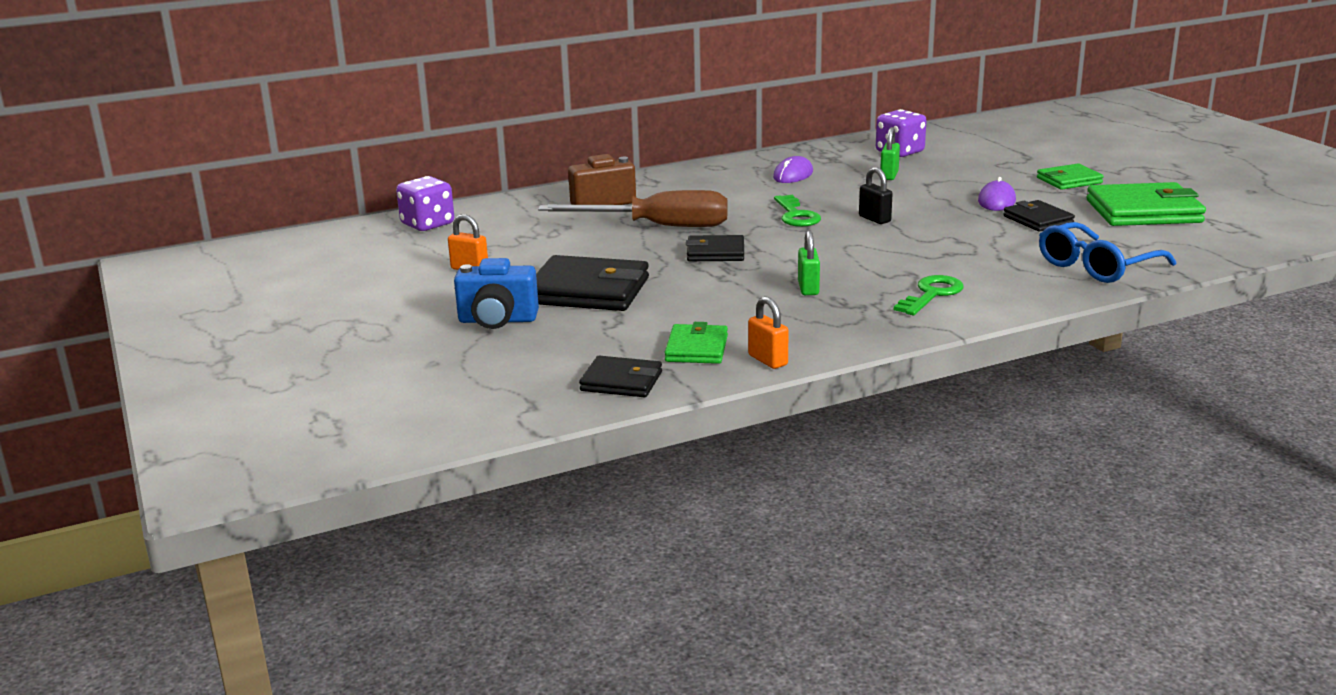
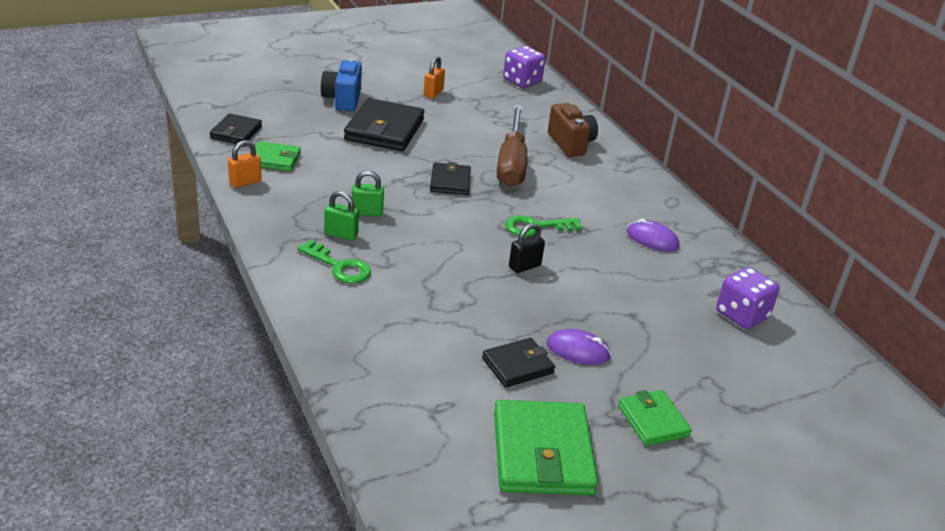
camera: 85 degrees right, 10 degrees up
green padlock [880,127,900,180] -> green padlock moved to [324,191,359,240]
blue glasses [1039,222,1176,283] -> none

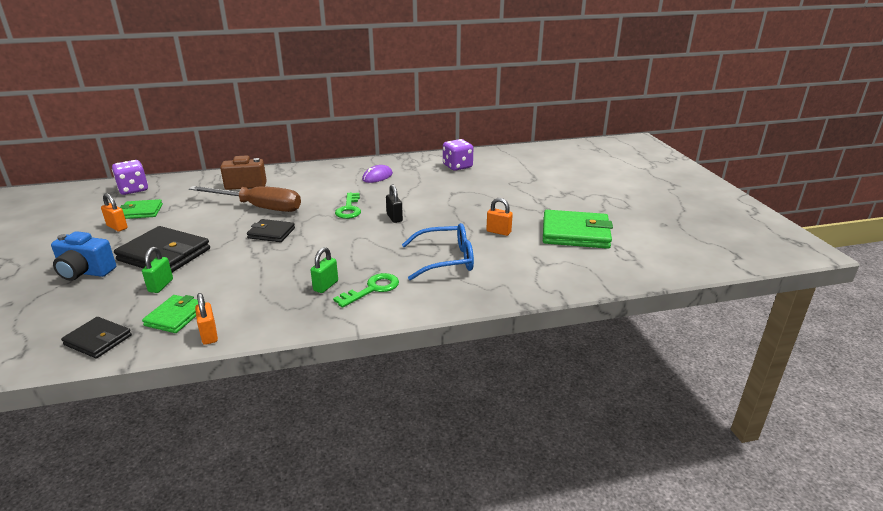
camera: 75 degrees left, 5 degrees down
green padlock [352,170,384,216] -> green padlock moved to [142,247,173,293]
black wallet [482,338,555,387] -> orange padlock [486,198,513,236]
purple mouse [547,329,611,365] -> none
green wallet [618,390,692,446] -> green wallet moved to [120,199,163,219]
none -> blue glasses [402,223,474,280]

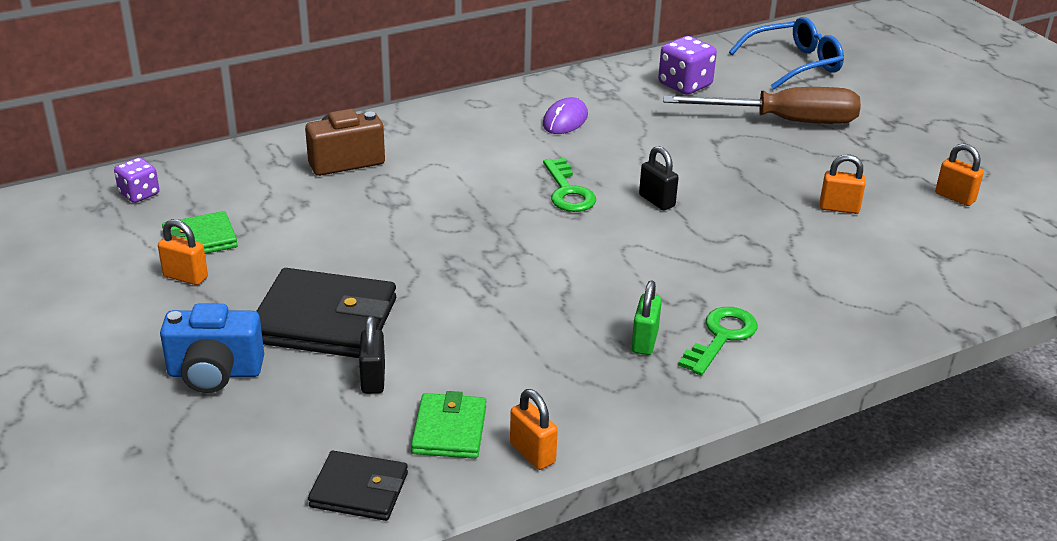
camera: 15 degrees left, 5 degrees up
purple dice [112,160,148,195] -> purple dice [114,158,159,203], size x0.64
green padlock [142,247,173,293] -> black padlock [359,316,385,394]
brown screwdriver [189,186,301,212] -> brown screwdriver moved to [663,87,861,124]
black wallet [247,219,295,242] -> none
blue glasses [402,223,474,280] -> blue glasses moved to [729,17,844,90]
green wallet [543,210,613,249] -> orange padlock [935,143,984,206]

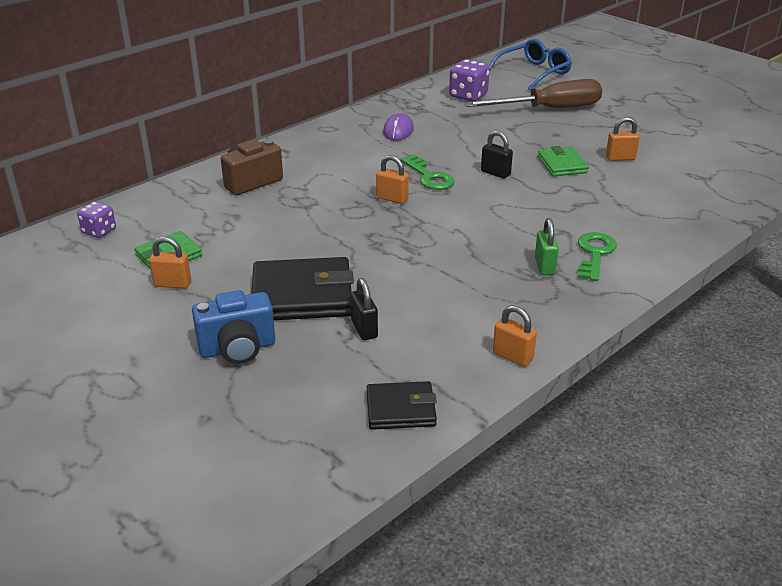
camera: 15 degrees left, 0 degrees up
green wallet [411,391,486,459] -> green wallet moved to [538,146,589,176]
orange padlock [935,143,984,206] -> orange padlock moved to [376,155,409,204]

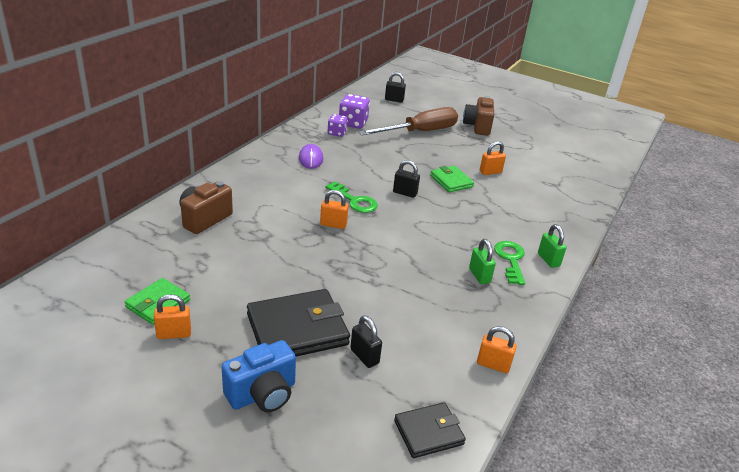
camera: 20 degrees left, 0 degrees up
purple dice [77,201,116,238] -> purple dice moved to [327,114,348,137]
blue glasses [489,38,572,90] -> black padlock [385,72,406,103]
none -> brown camera [463,96,494,136]
none -> green padlock [538,224,566,268]

